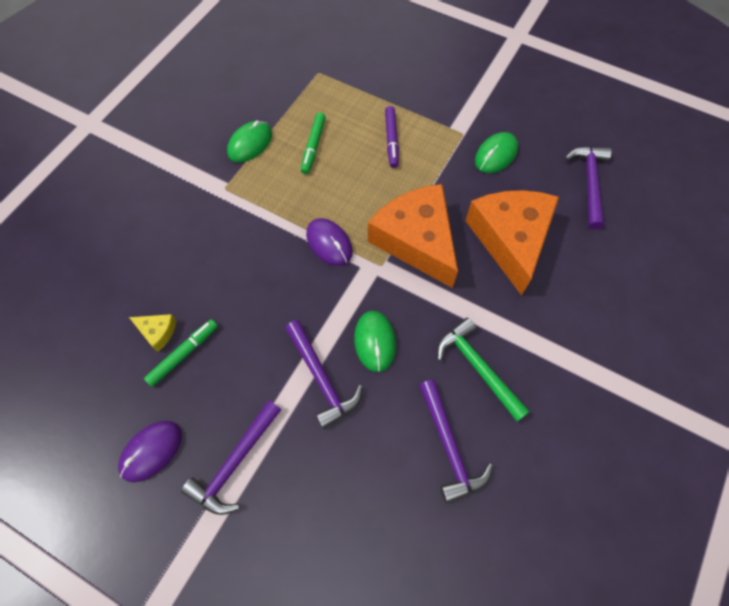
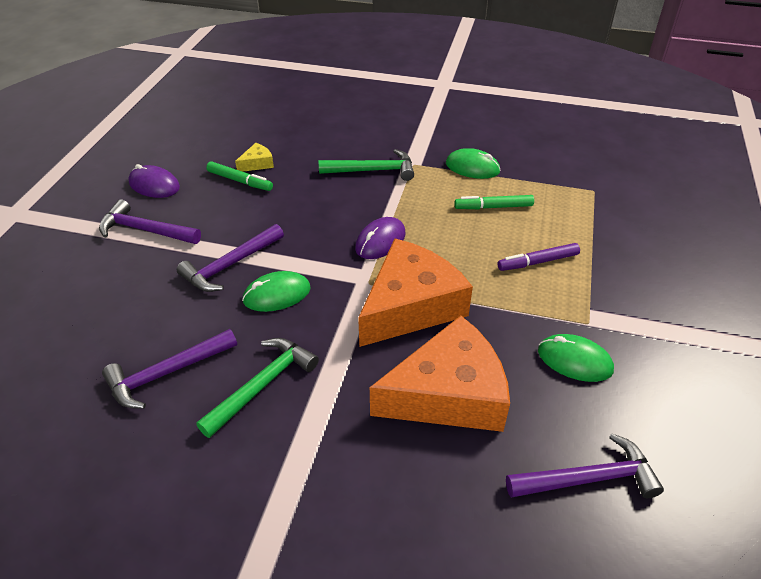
camera: 75 degrees right, 20 degrees down
yellow cheese [129,314,176,352] -> yellow cheese turned 135 degrees counterclockwise [235,143,274,172]
none -> green hammer [319,149,414,181]

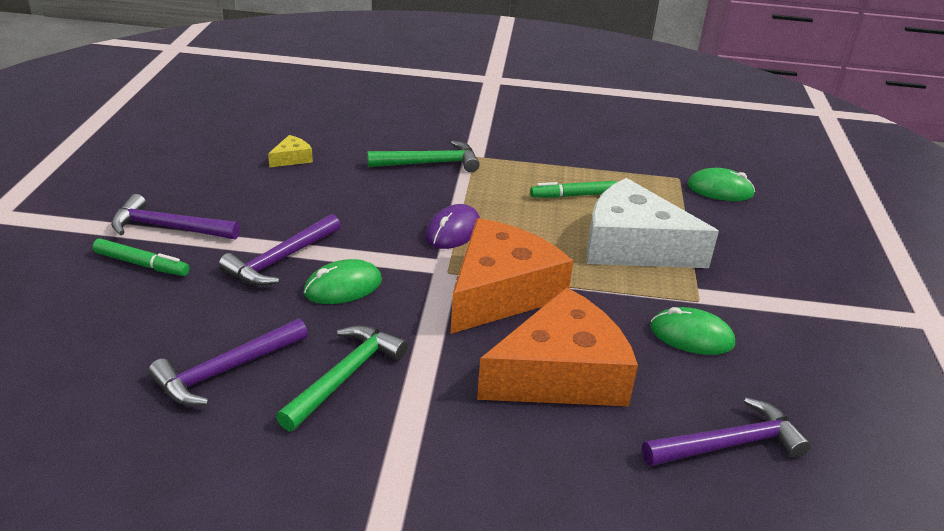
camera: 10 degrees left, 10 degrees down
purple mouse [128,164,180,198] -> none
green marker [206,162,273,191] -> green marker moved to [92,239,189,276]
green mouse [446,148,501,179] -> green mouse moved to [687,168,755,201]
purple marker [498,243,580,271] -> white cheese [586,178,719,268]

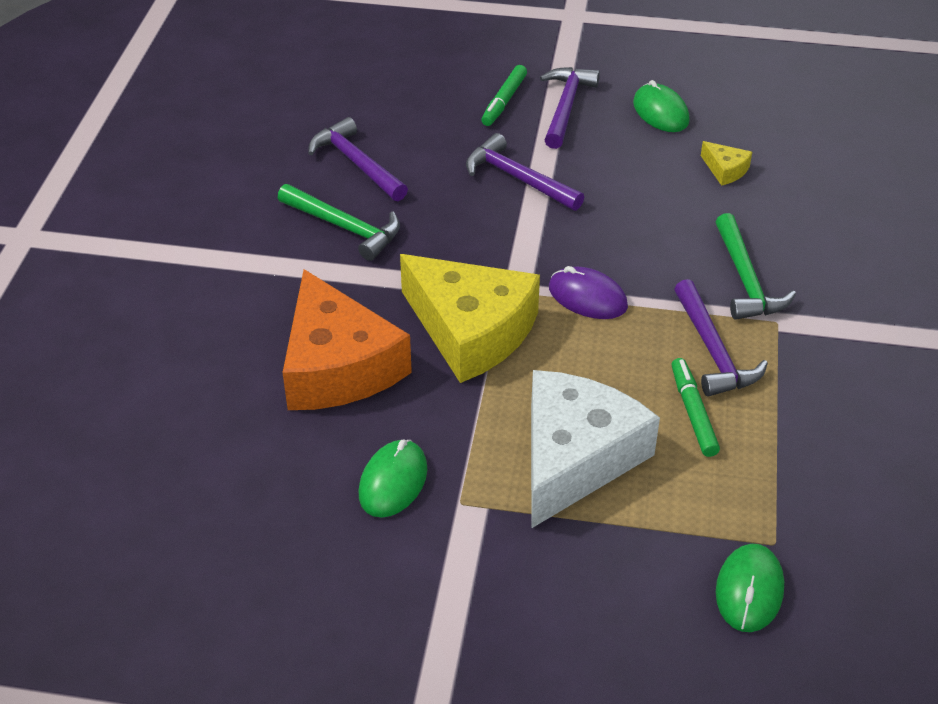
camera: 95 degrees right, 10 degrees up
green mouse [303,259,382,304] -> green mouse moved to [633,80,690,132]
orange cheese [451,218,573,334] -> yellow cheese [400,254,540,383]
purple hammer [642,398,811,466] -> purple hammer moved to [674,279,768,397]

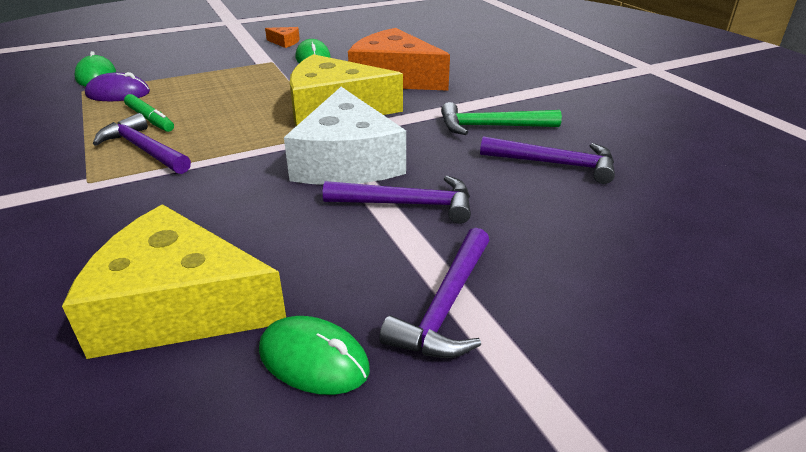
camera: 145 degrees right, 10 degrees down
green marker [481,65,527,126] -> none
white cheese [531,370,660,529] -> white cheese moved to [284,87,406,185]
purple hammer [540,67,600,149] -> purple hammer turned 45 degrees clockwise [379,228,490,358]
purple mouse [549,266,628,319] -> purple mouse moved to [85,72,150,101]
yellow cheese [701,141,752,186] -> yellow cheese [62,205,286,359], size x2.49
green hammer [716,213,796,320] -> none
none -> orange cheese [265,27,300,48]

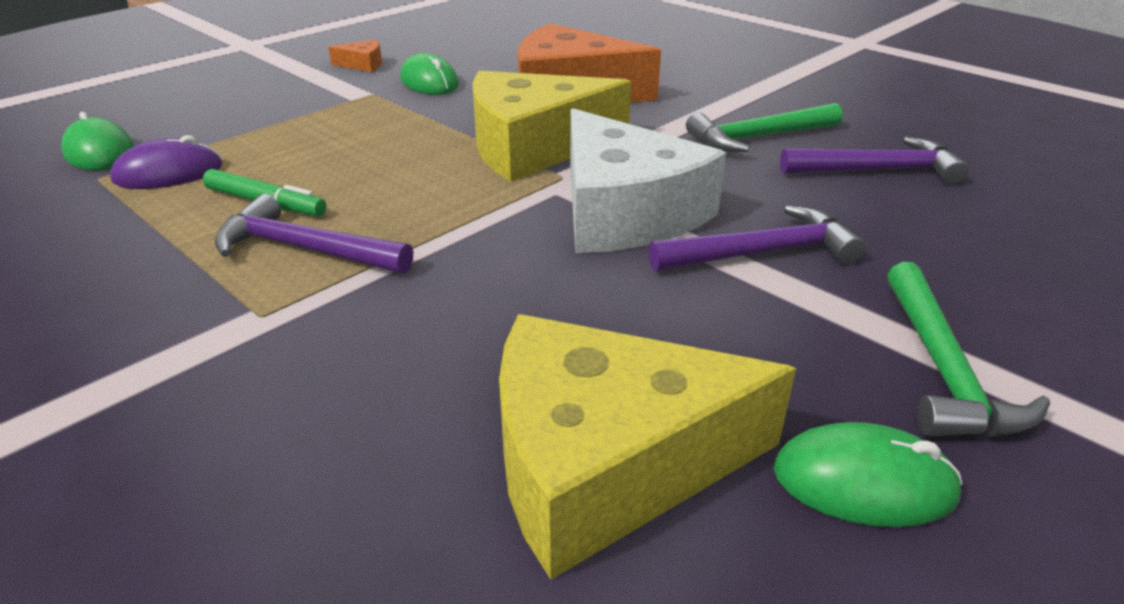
camera: 20 degrees left, 0 degrees up
purple hammer [379,228,490,358] -> green hammer [887,262,1050,437]

